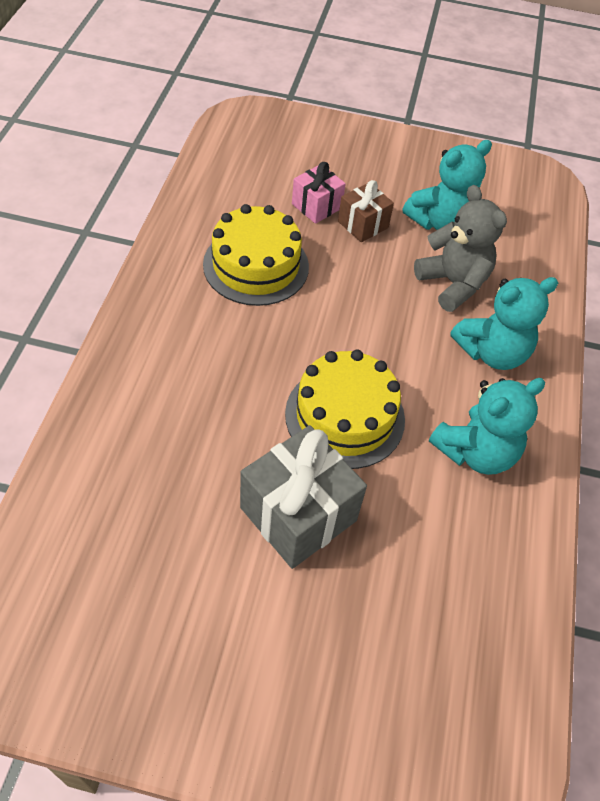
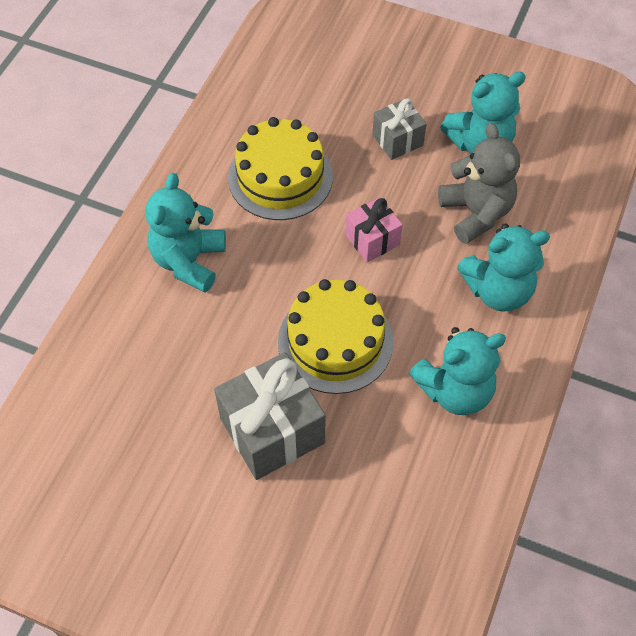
camera: 15 degrees right, 5 degrees up
pink gift [292,162,346,224] -> pink gift moved to [345,197,403,262]
brown gift [338,180,394,242] -> grey gift [372,98,426,160]
none -> turquoise teddy bear [145,173,226,293]

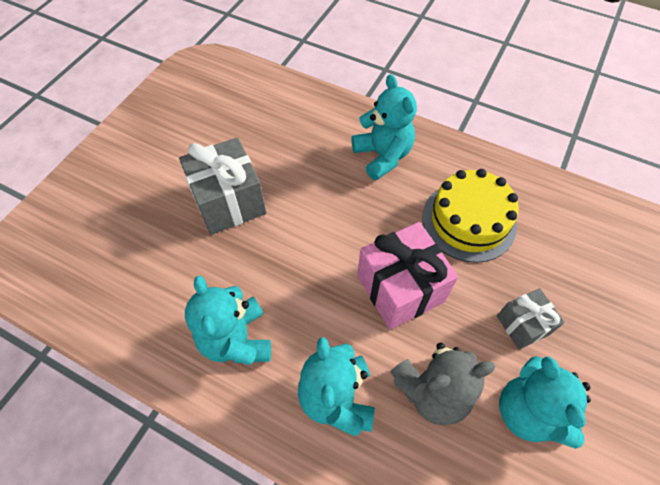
camera: 95 degrees right, 0 degrees up
turquoise teddy bear [145,173,226,293] -> turquoise teddy bear turned 45 degrees clockwise [352,74,417,181]
yellow cake [278,279,394,394] -> none
pink gift [345,197,403,262] -> pink gift [357,222,458,330], size x1.75

